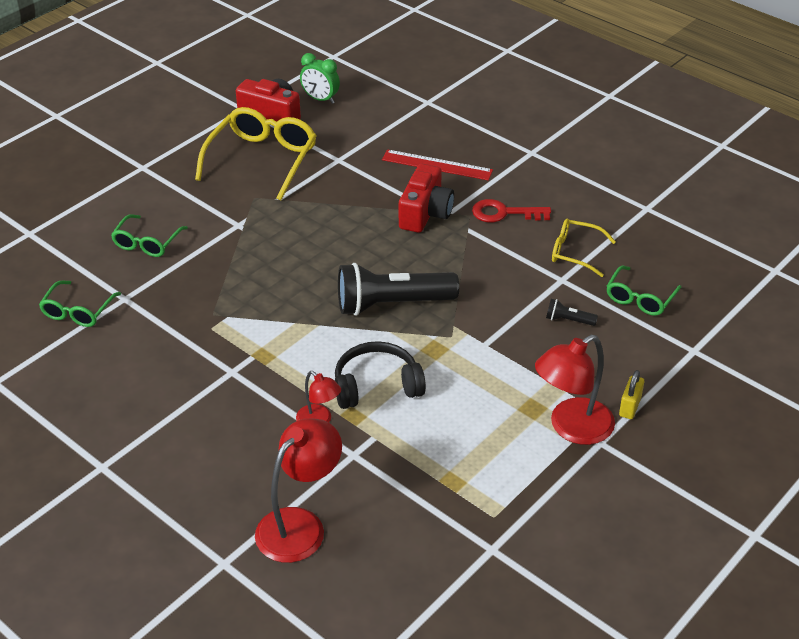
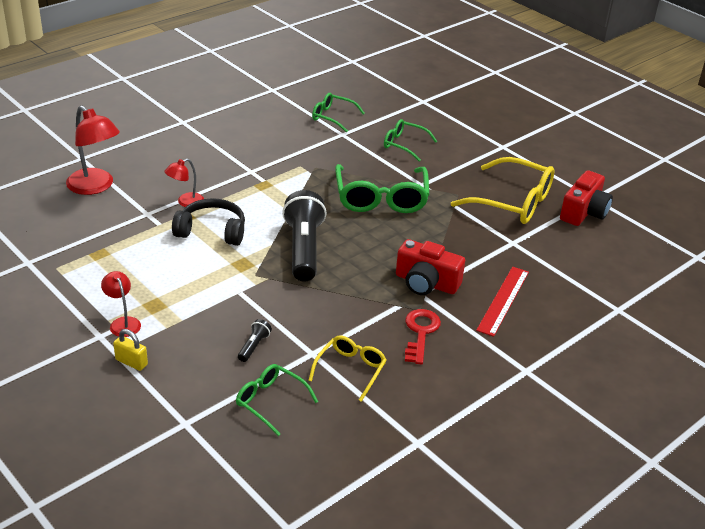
camera: 95 degrees right, 5 degrees down
green clock [300,53,340,104] -> none
black headphones [335,341,426,409] -> black headphones turned 75 degrees counterclockwise [172,198,245,246]
red lamp [535,335,615,445] -> red lamp [101,271,141,337], size x0.56
none -> green glasses [335,164,429,213]

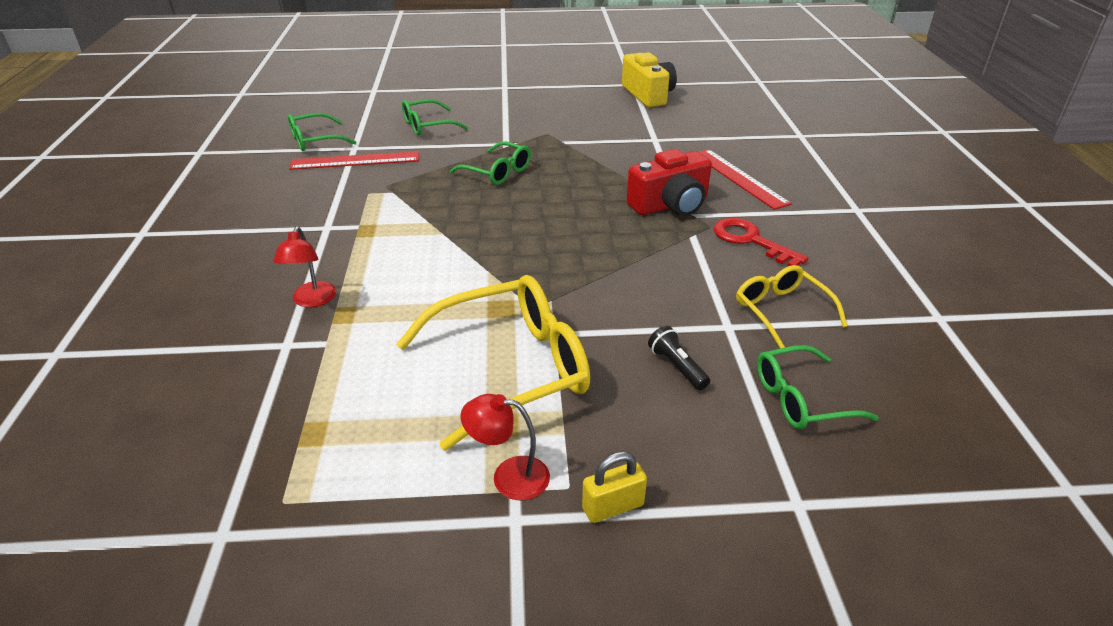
camera: 50 degrees left, 0 degrees up
red lamp [66,106,120,195] -> none
black headphones [172,198,245,246] -> none
black flashlight [282,190,327,281] -> none
green glasses [335,164,429,213] -> green glasses [450,141,531,185], size x0.56
yellow glasses [451,157,554,224] -> yellow glasses moved to [396,275,590,451]
red camera [560,170,613,226] -> yellow camera [622,52,677,107]
none -> red ruler [289,151,419,170]

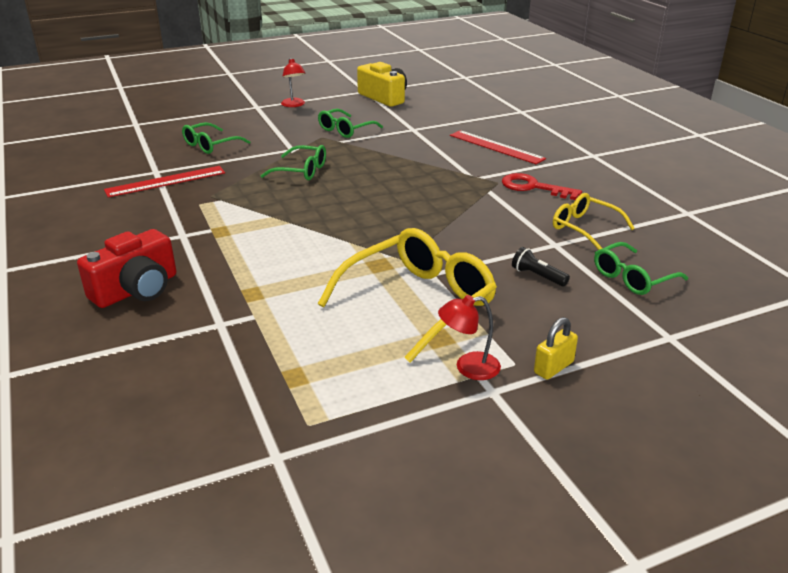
camera: 20 degrees left, 5 degrees down
red lamp [273,226,336,307] -> red lamp moved to [281,58,306,107]
green glasses [288,113,356,151] -> green glasses moved to [318,109,383,138]
red camera [627,149,712,216] -> red camera moved to [77,229,176,308]

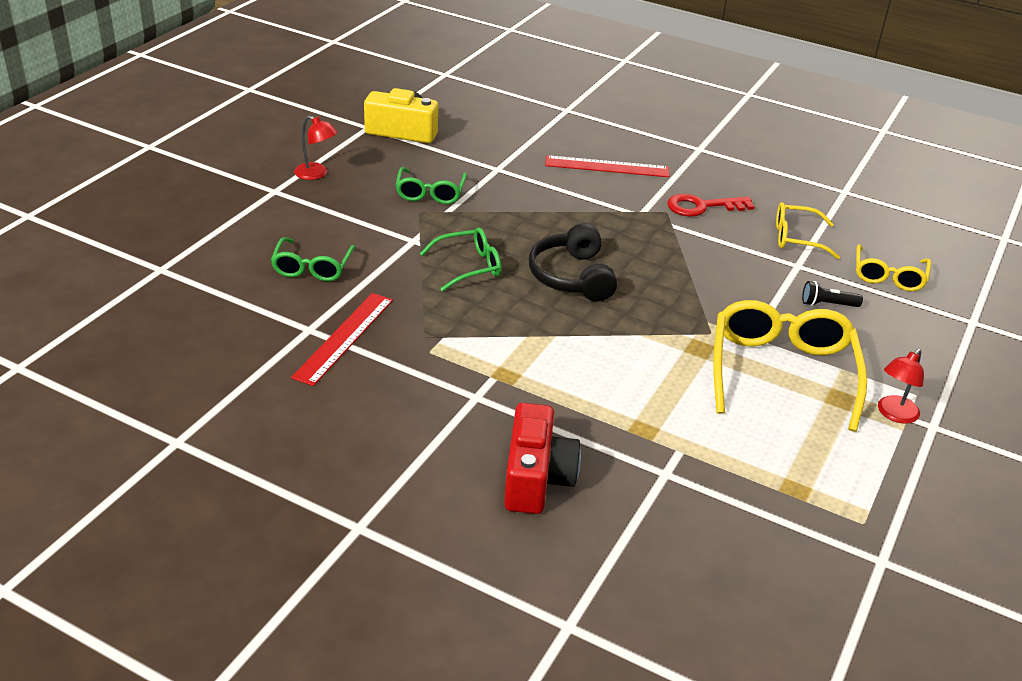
camera: 40 degrees left, 5 degrees up
yellow padlock [534,317,578,380] -> none
green glasses [594,242,688,295] -> yellow glasses [856,244,931,292]
none -> black headphones [529,223,617,302]

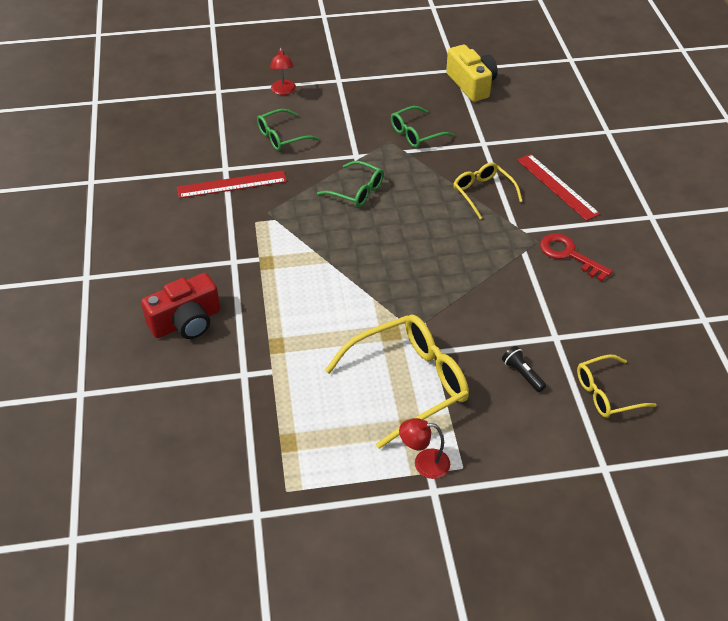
camera: 55 degrees right, 10 degrees up
red lamp [294,115,338,180] -> red lamp moved to [270,47,296,95]
black headphones [529,223,617,302] -> none
yellow glasses [776,202,840,259] -> yellow glasses moved to [454,162,522,219]

